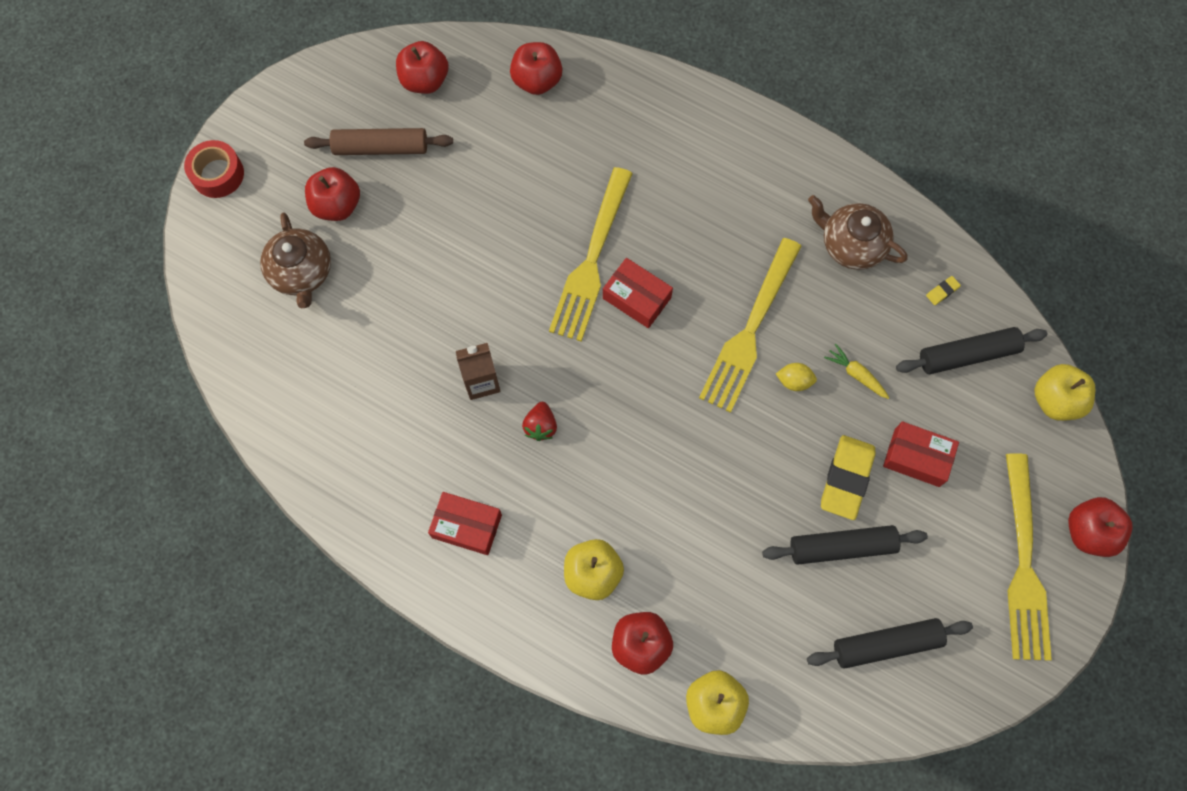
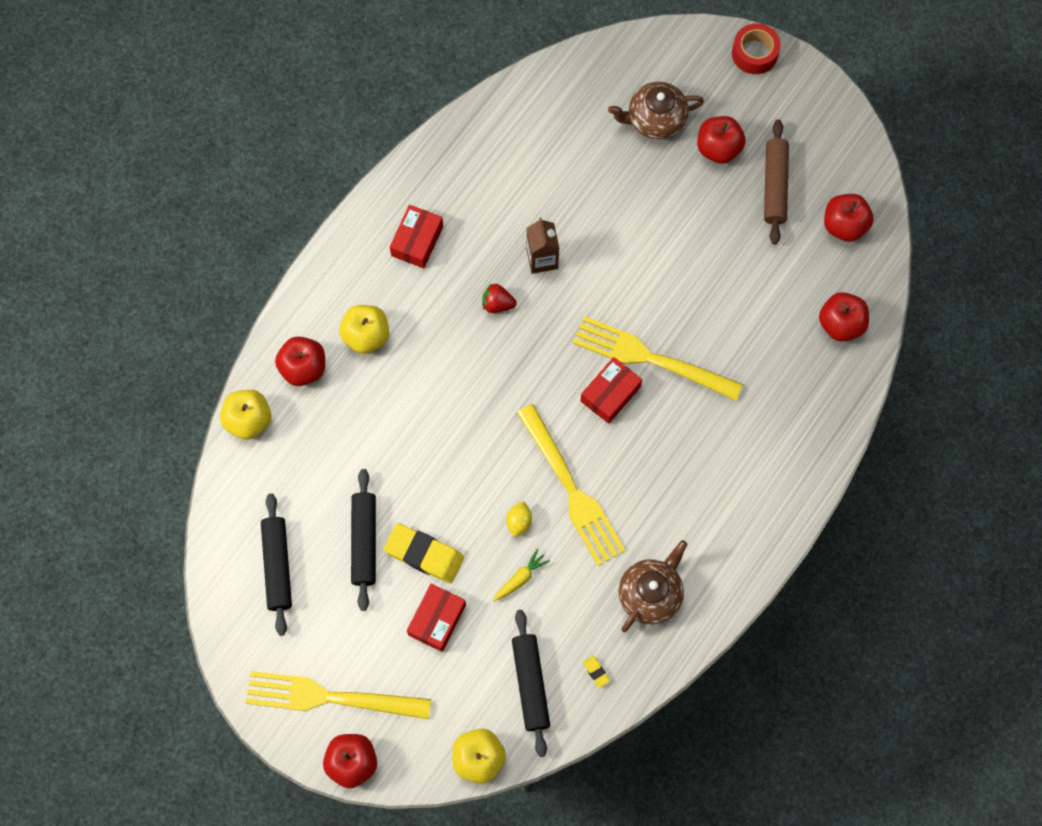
camera: 95 degrees right, 0 degrees up
yellow fork [699,238,802,413] -> yellow fork turned 150 degrees counterclockwise [517,404,626,566]

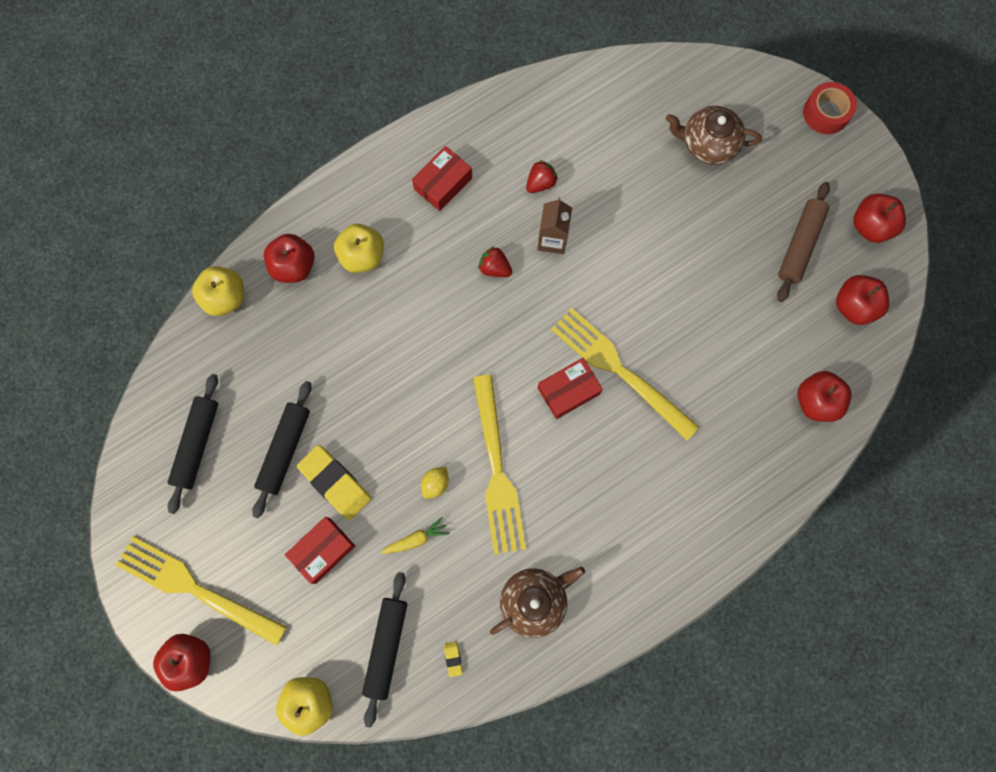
camera: 20 degrees right, 5 degrees up
red apple [697,116,746,164] -> red apple moved to [854,194,906,243]
none -> red strawberry [526,160,558,193]

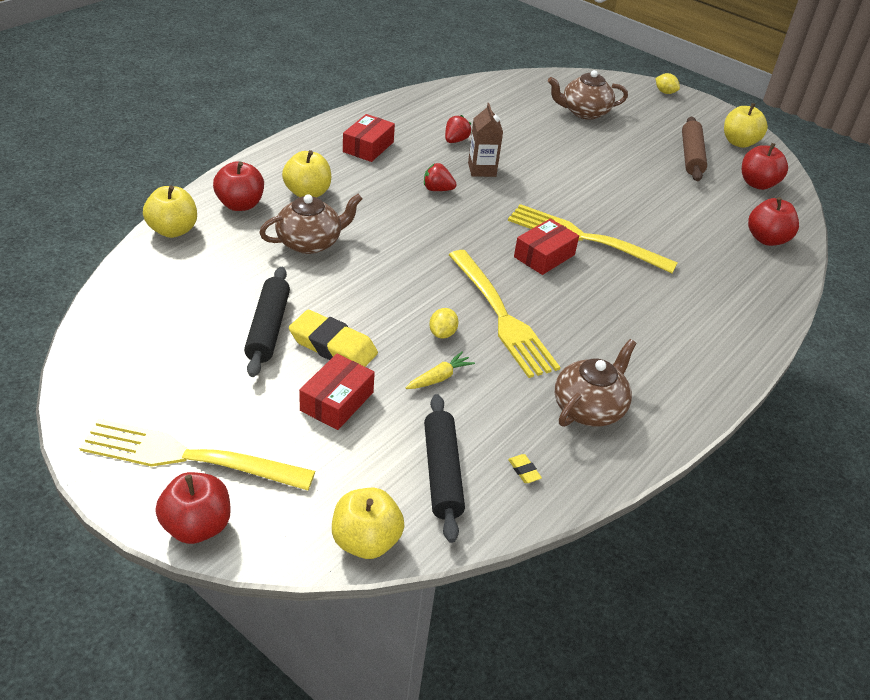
camera: 20 degrees left, 35 degrees down
black rolling pin [168,374,218,514] -> none
red tape [803,82,857,134] -> yellow lemon [655,73,680,94]
red apple [854,194,906,243] -> yellow apple [724,103,768,148]
none -> brown teapot [259,194,362,254]

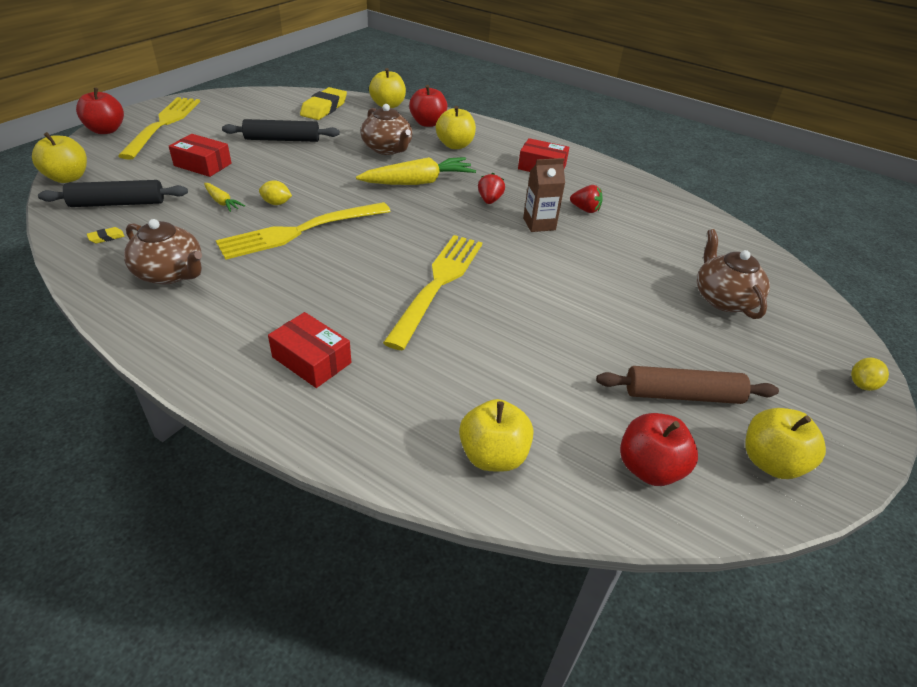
camera: 85 degrees right, 0 degrees up
yellow eraser [289,310,378,367] -> yellow eraser moved to [300,87,347,120]
red box [514,218,579,275] -> red box moved to [268,312,351,388]
red apple [748,197,799,246] -> yellow apple [459,399,533,472]
none -> yellow carrot [356,157,476,185]

